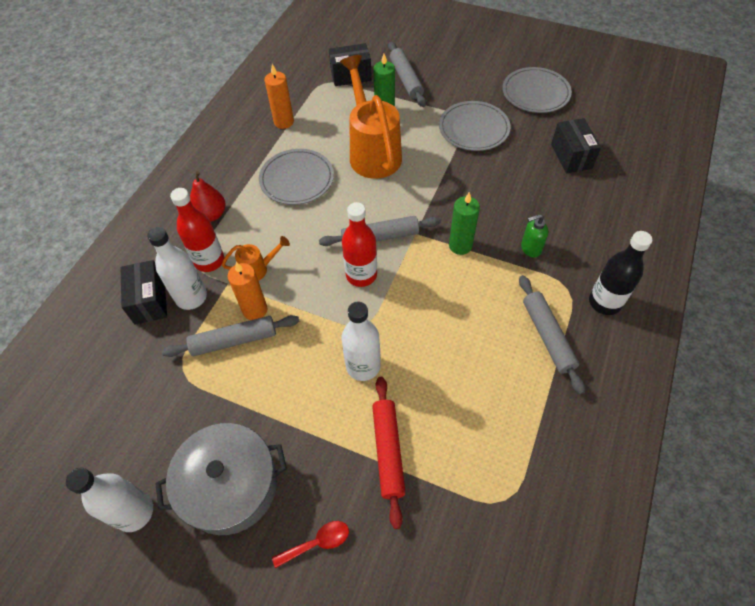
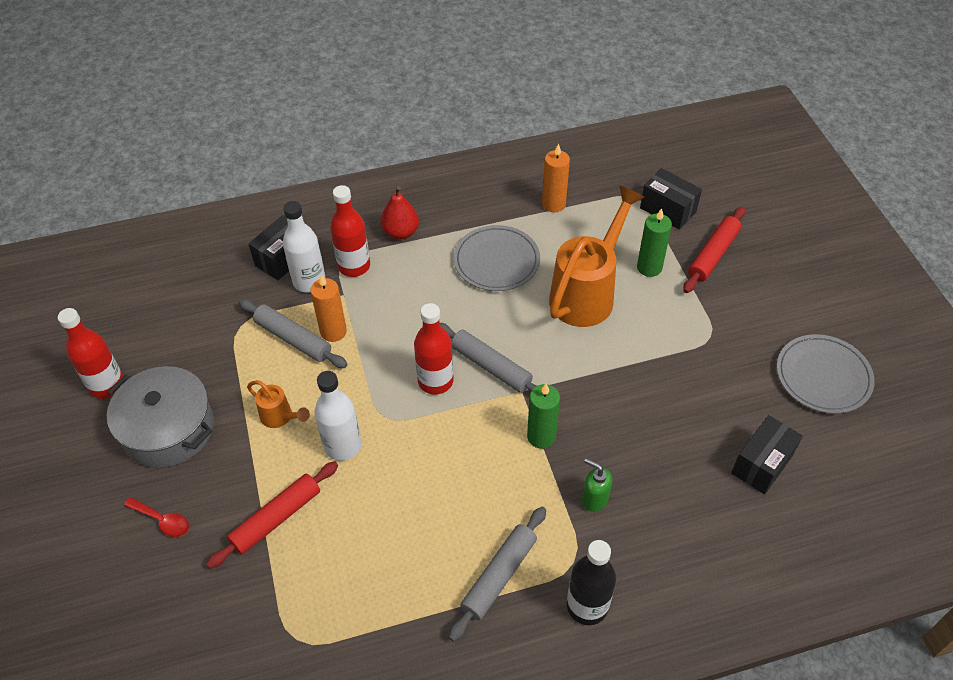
camera: 50 degrees right, 5 degrees down
white bottle [66,468,153,532] -> red bottle [58,308,124,399]
orange watering can [222,236,290,281] -> orange watering can moved to [247,380,310,428]
grey rolling pin [388,42,426,107] -> red rolling pin [683,206,745,293]
grey plate [439,101,511,151] -> none

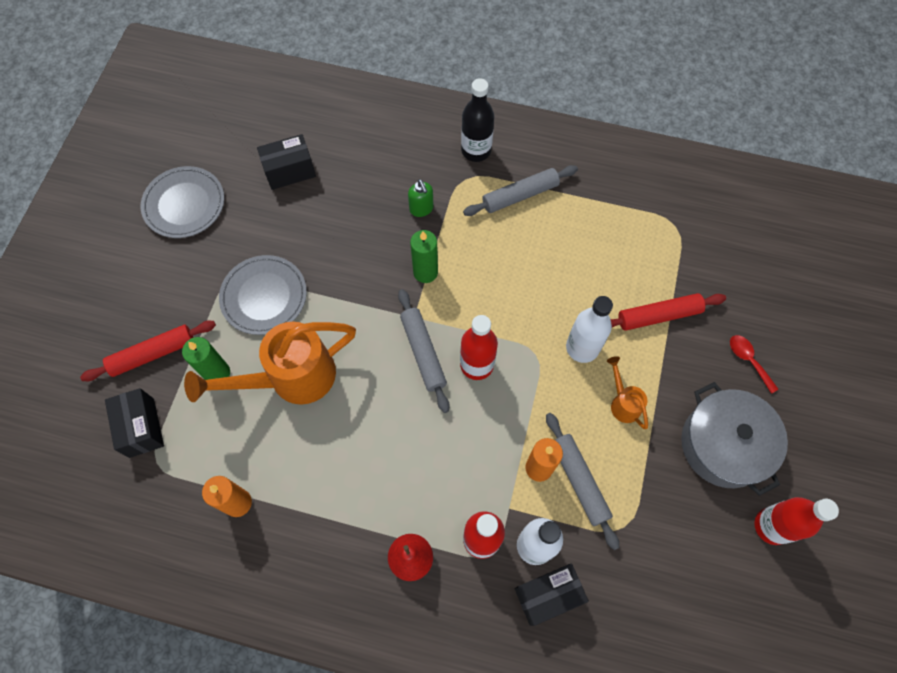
camera: 150 degrees left, 15 degrees up
grey plate [454,225,540,291] -> grey plate moved to [219,255,307,335]

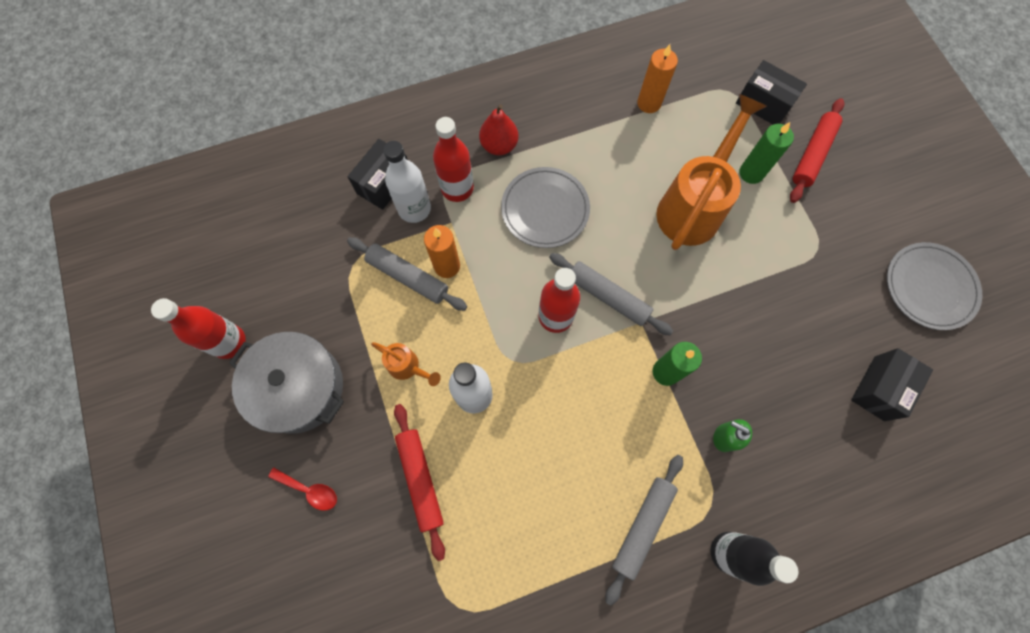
camera: 145 degrees right, 5 degrees up
grey plate [219,255,307,335] -> grey plate moved to [501,167,590,248]
red rolling pin [610,293,726,331] -> red rolling pin turned 60 degrees counterclockwise [394,404,445,561]

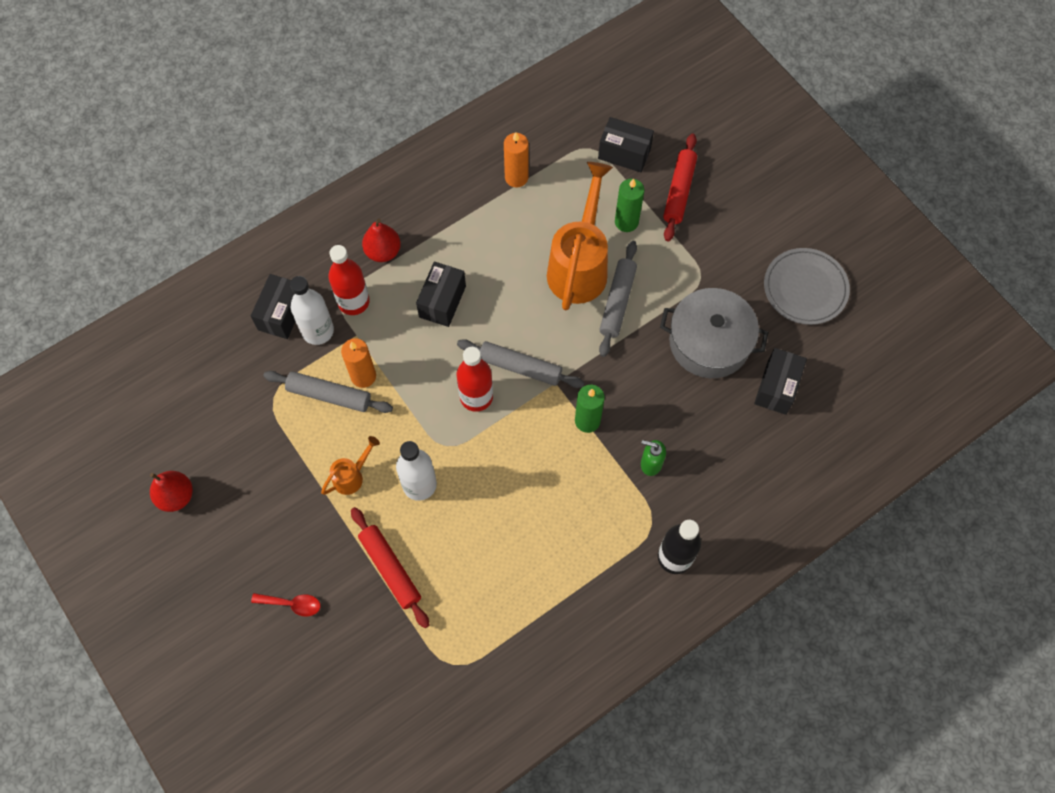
camera: 15 degrees left, 5 degrees down
red bottle [151,298,246,359] -> red pear [150,471,193,512]
grey pot [229,332,344,434] -> grey pot moved to [660,288,769,378]
orange watering can [371,342,441,386] -> orange watering can turned 60 degrees counterclockwise [321,436,380,495]
grey plate [501,167,590,248] -> black box [416,262,466,327]
grey rolling pin [605,455,683,606] -> grey rolling pin moved to [599,241,637,357]

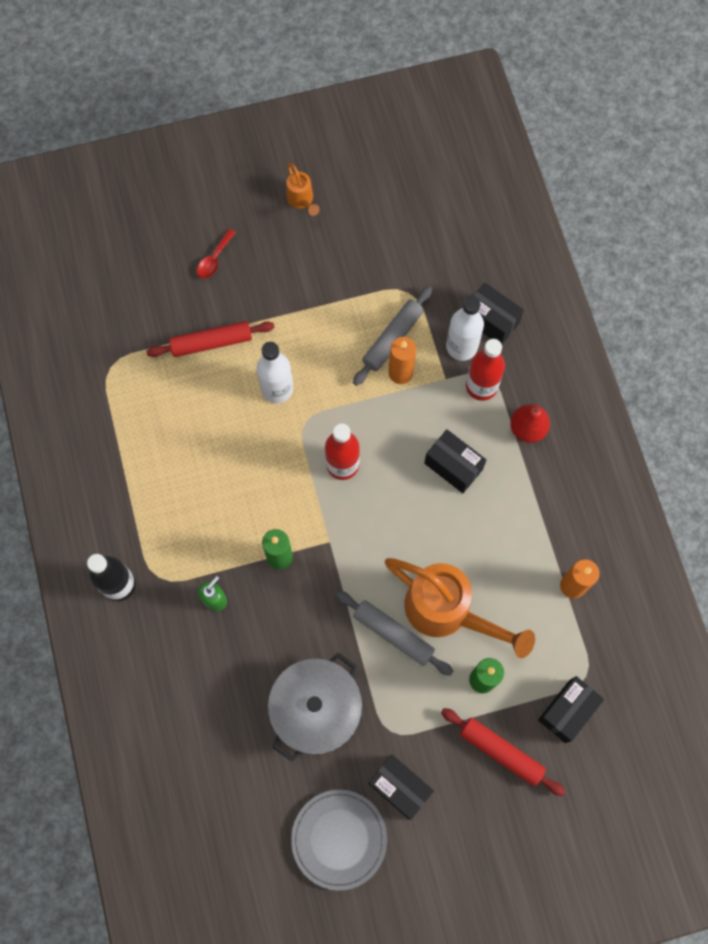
camera: 110 degrees right, 5 degrees up
red pear [150,471,193,512] -> none
orange watering can [321,436,380,495] -> orange watering can moved to [286,163,320,216]
grey rolling pin [457,339,584,388] -> none
black box [754,348,807,415] -> black box moved to [368,755,434,820]

